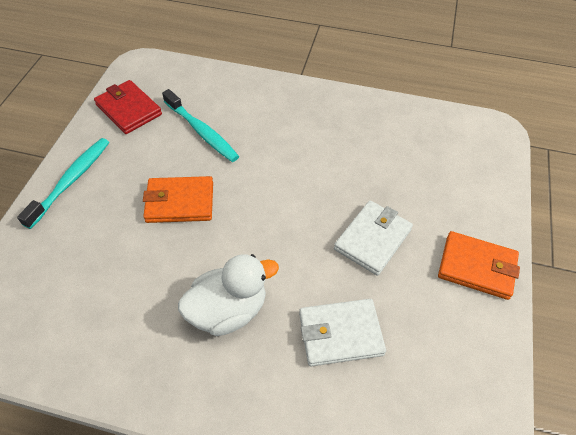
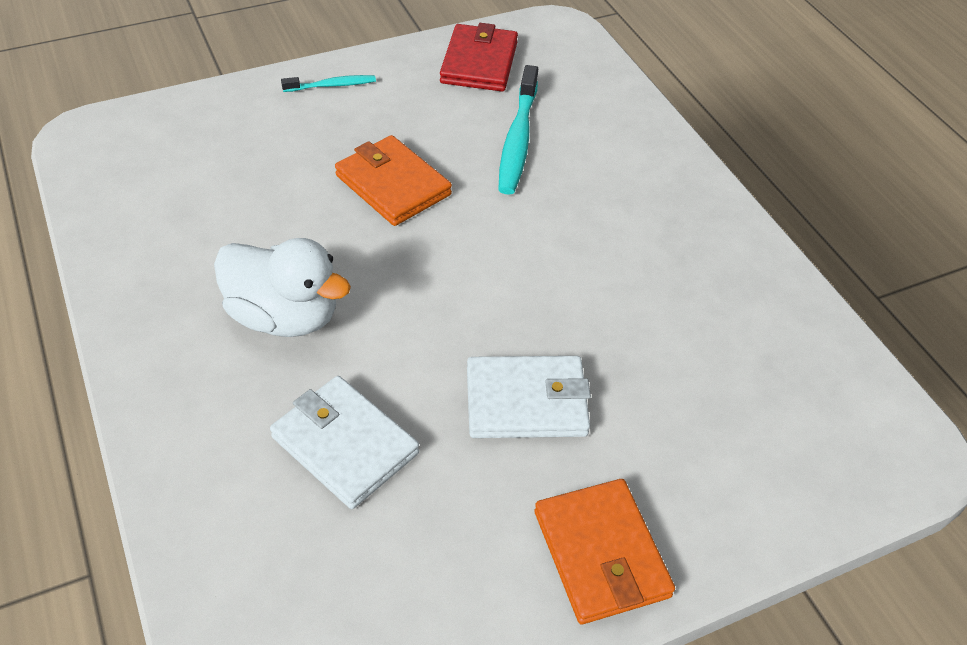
camera: 50 degrees right, 5 degrees down
turquoise toothbrush [17,138,109,229] -> turquoise toothbrush [281,75,376,92], size x0.55

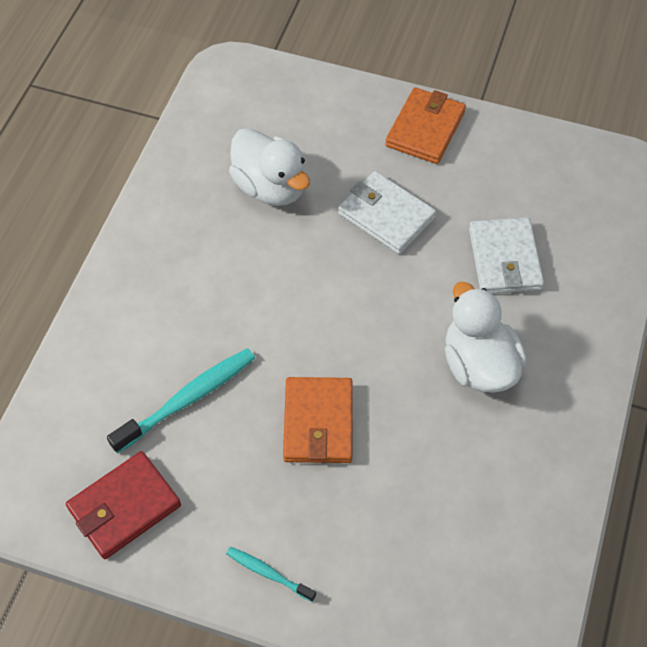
camera: 135 degrees left, 10 degrees up
none -> white duck [229,128,310,206]

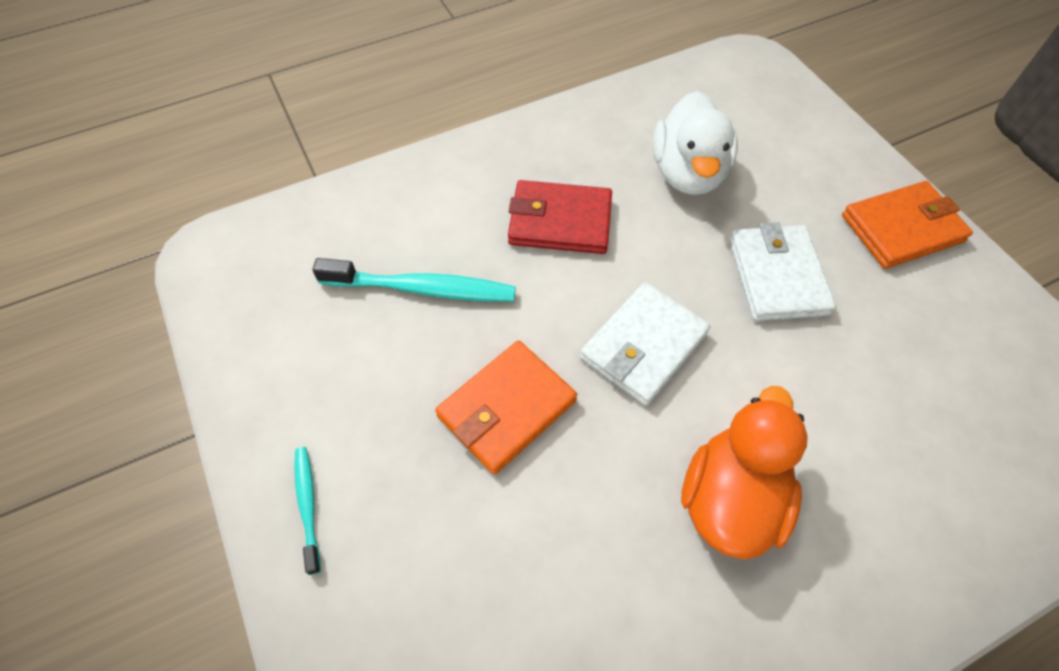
camera: 45 degrees right, 0 degrees up
red wallet [66,451,181,559] -> red wallet moved to [508,180,612,254]
white duck [445,282,527,393] -> orange duck [681,386,808,559]
white wallet [469,217,544,294] -> white wallet moved to [580,282,710,406]

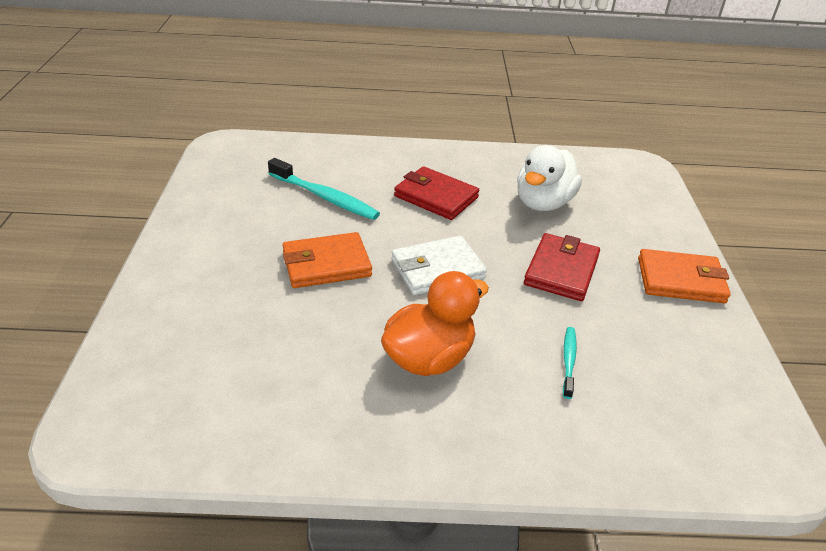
camera: 25 degrees right, 20 degrees down
turquoise toothbrush [294,447,321,575] -> turquoise toothbrush moved to [563,327,577,399]
white wallet [729,222,836,321] -> red wallet [524,233,600,301]

